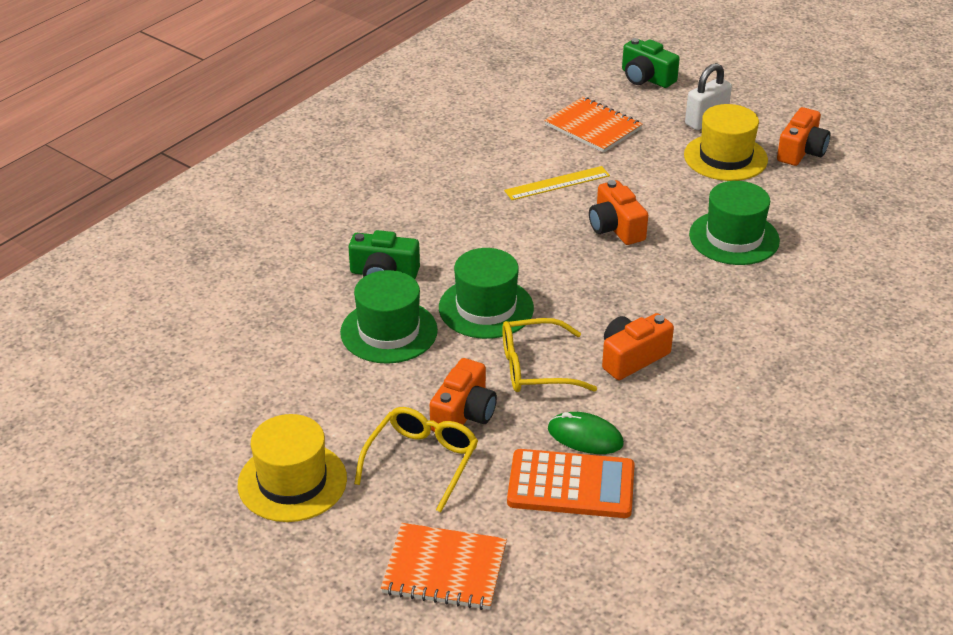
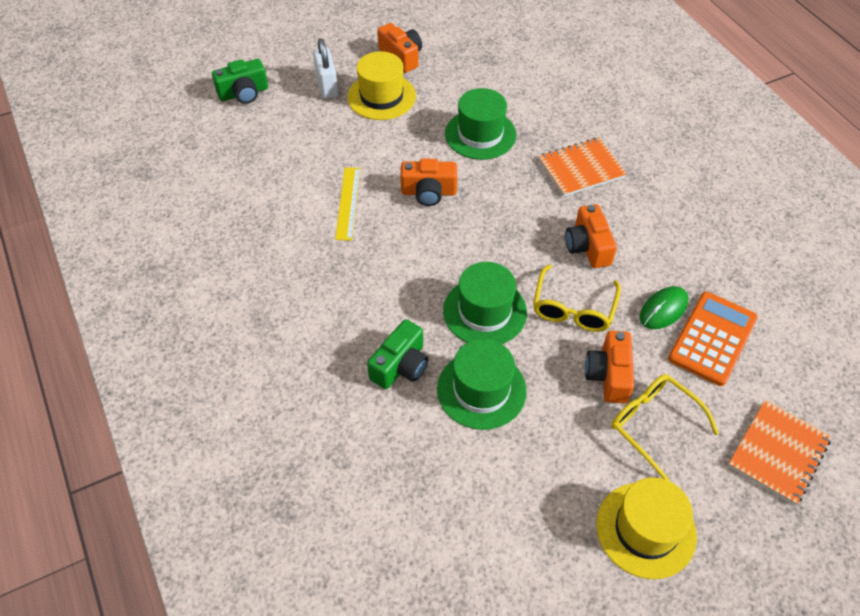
camera: 65 degrees left, 15 degrees up
orange camera [430,358,497,432] -> orange camera turned 135 degrees counterclockwise [585,331,634,404]
orange notebook [544,97,643,153] -> orange notebook moved to [538,138,627,197]

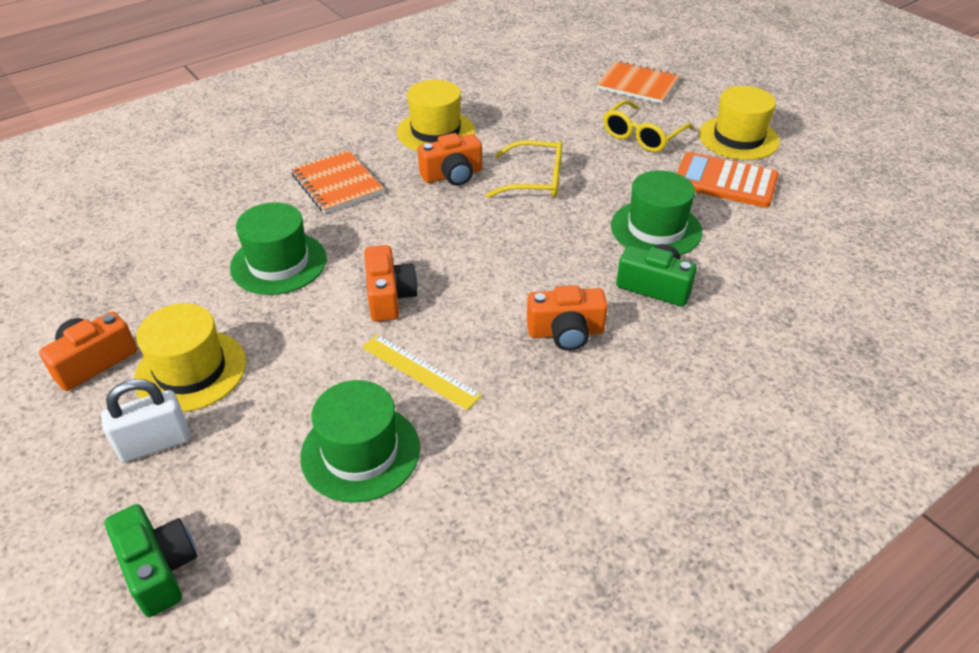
camera: 100 degrees left, 10 degrees down
yellow ruler [335,167,360,240] -> yellow ruler turned 45 degrees clockwise [362,334,482,410]
green hat [443,262,527,344] -> green hat moved to [300,380,420,503]
orange camera [585,331,634,404] -> orange camera moved to [527,285,608,351]
green mouse [640,286,688,329] -> none
orange calculator [668,292,758,386] -> orange calculator moved to [677,152,779,208]
none -> yellow hat [397,80,475,151]

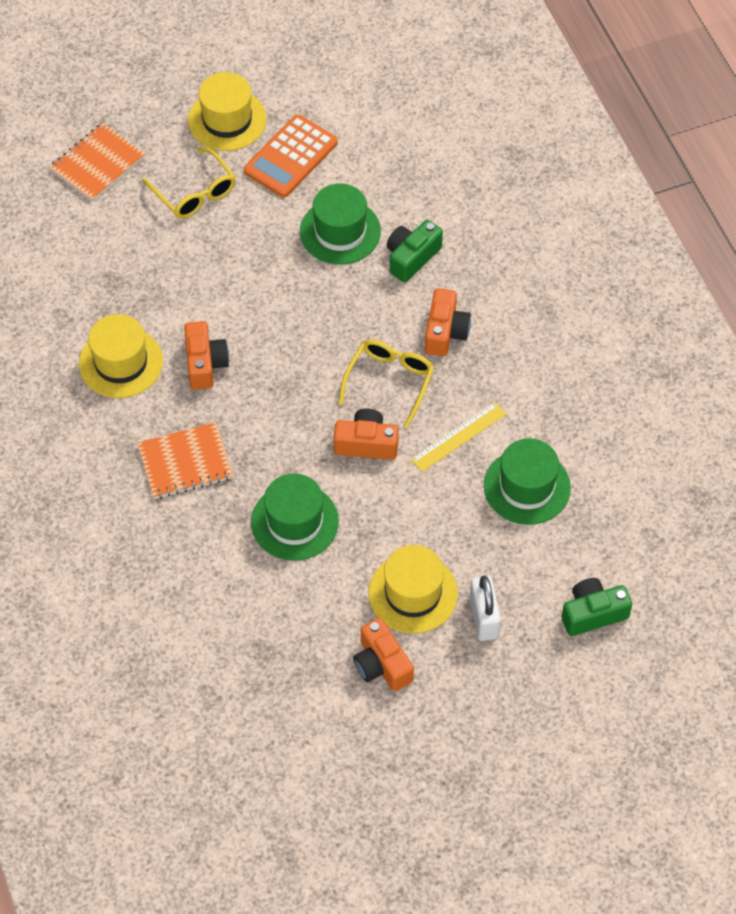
camera: 75 degrees left, 15 degrees up
yellow glasses [486,140,562,198] -> yellow glasses moved to [338,340,434,428]

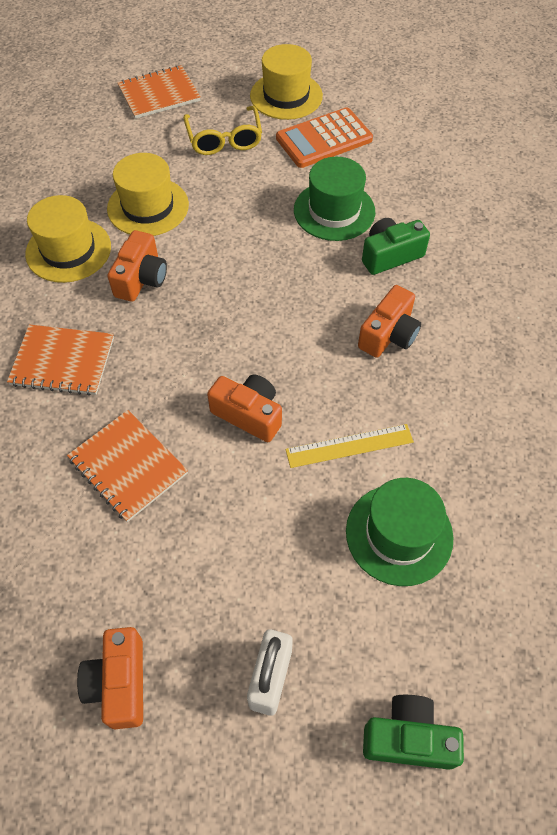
camera: 25 degrees right, 0 degrees up
green hat [251,474,339,561] -> orange notebook [67,410,188,522]
yellow glasses [338,340,434,428] -> none
yellow hat [368,545,458,634] -> yellow hat moved to [107,153,189,236]

